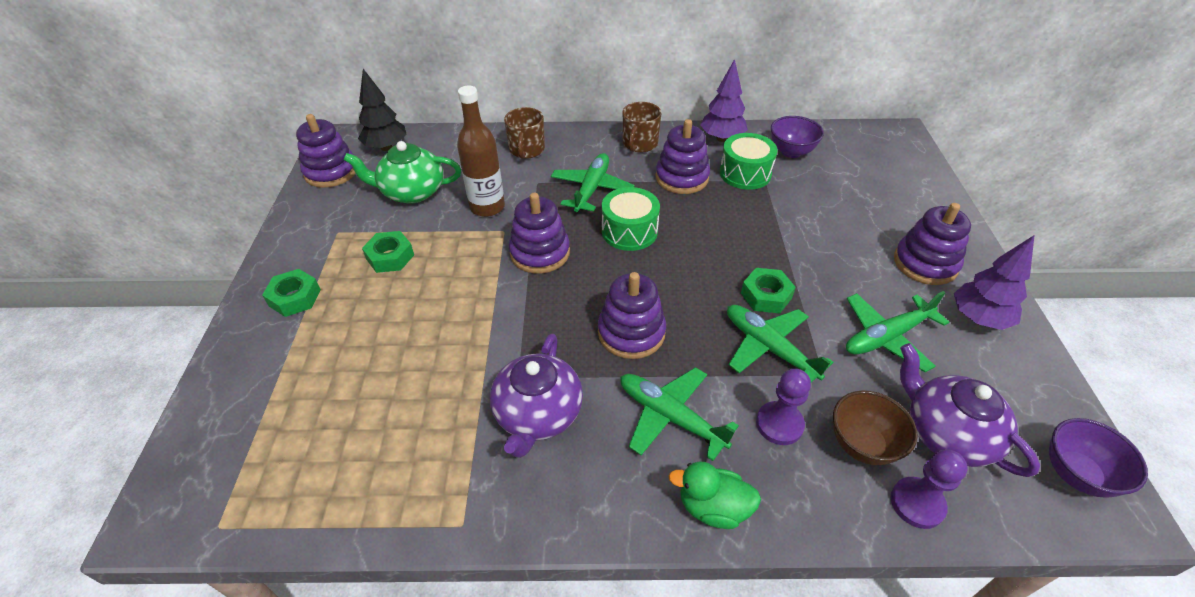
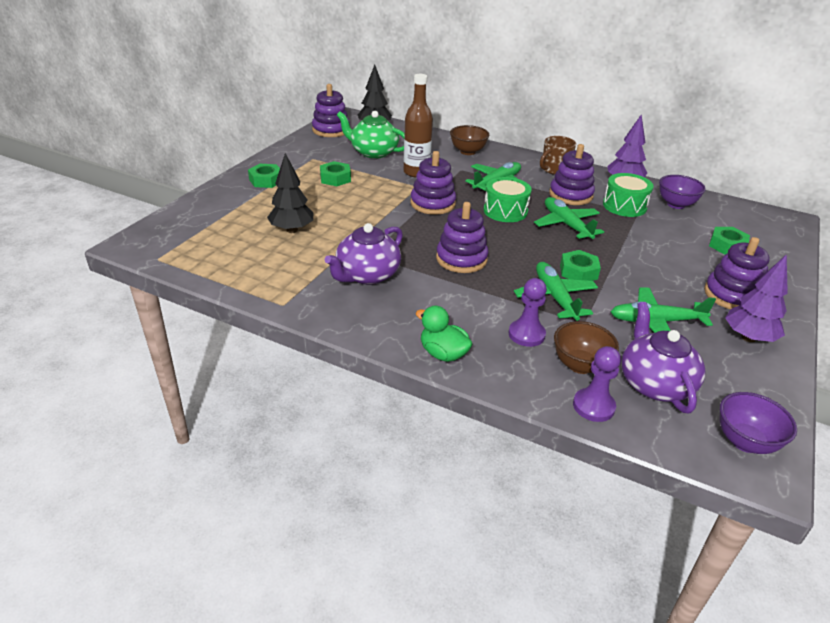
camera: 25 degrees right, 10 degrees down
brown mug [504,107,545,159] -> brown bowl [450,125,489,155]
green plane [620,367,739,461] -> green plane moved to [534,197,604,239]
none -> black tree [267,153,313,233]
none -> green nut [709,227,750,255]

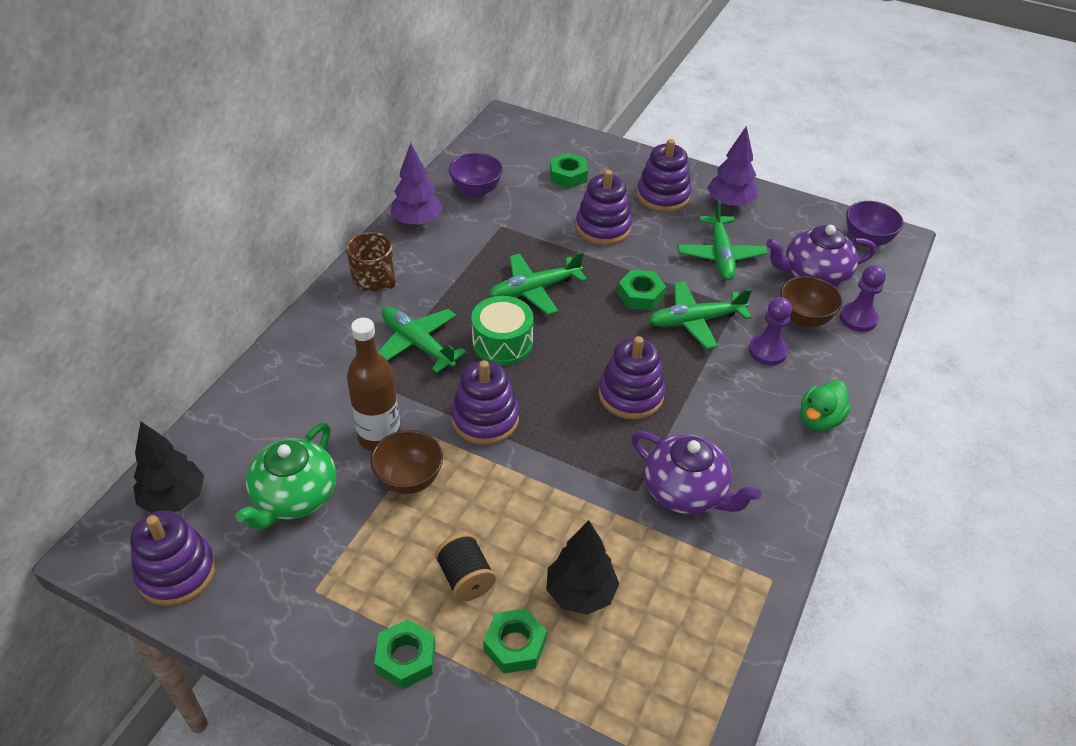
camera: 90 degrees left, 10 degrees up
green nut [320,161,351,186] -> green nut moved to [483,608,547,674]
brown bowl [450,125,489,155] -> brown bowl moved to [370,430,443,494]
purple stacking toy [549,144,595,205] -> purple stacking toy moved to [576,170,632,245]
green drum [603,173,654,217] -> none
none -> black spool [435,533,496,601]

